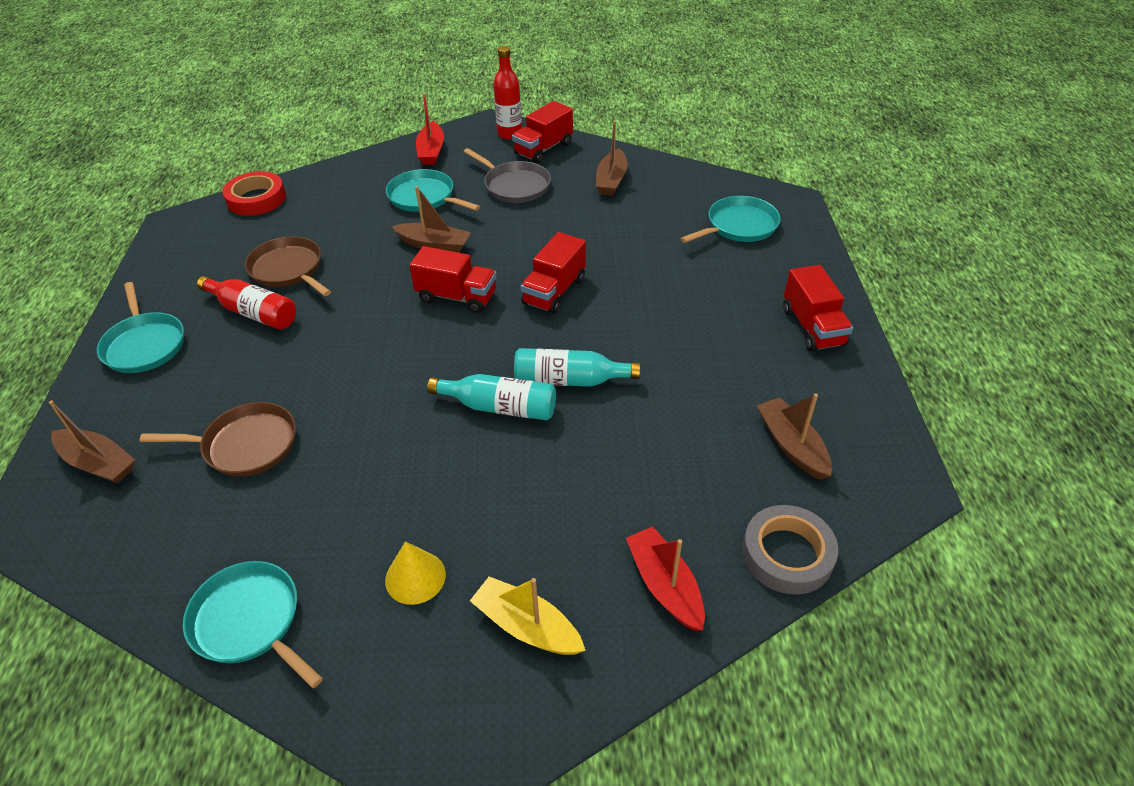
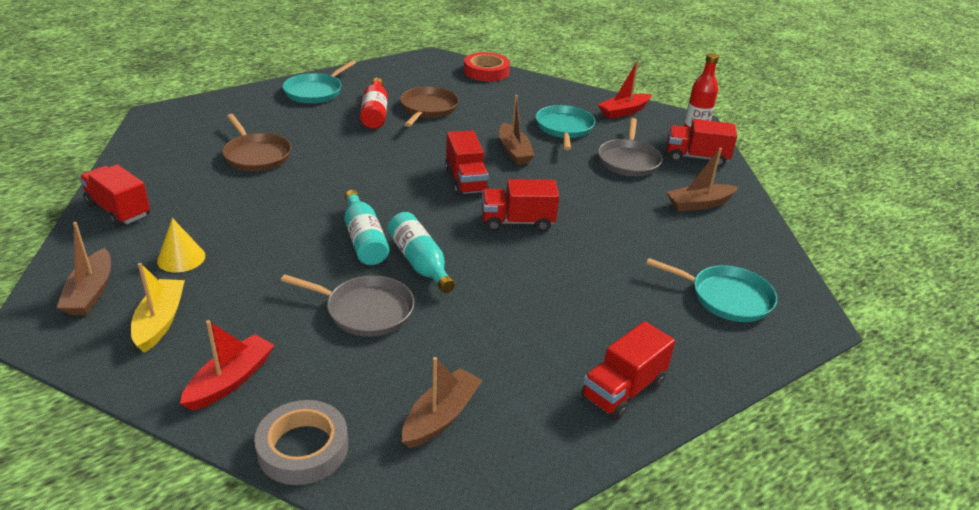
camera: 55 degrees right, 10 degrees down
brown boat [49,400,135,483] -> brown boat moved to [57,222,111,315]
turquoise pan [183,561,323,688] -> red truck [79,164,150,227]
none -> grey pan [281,274,414,337]

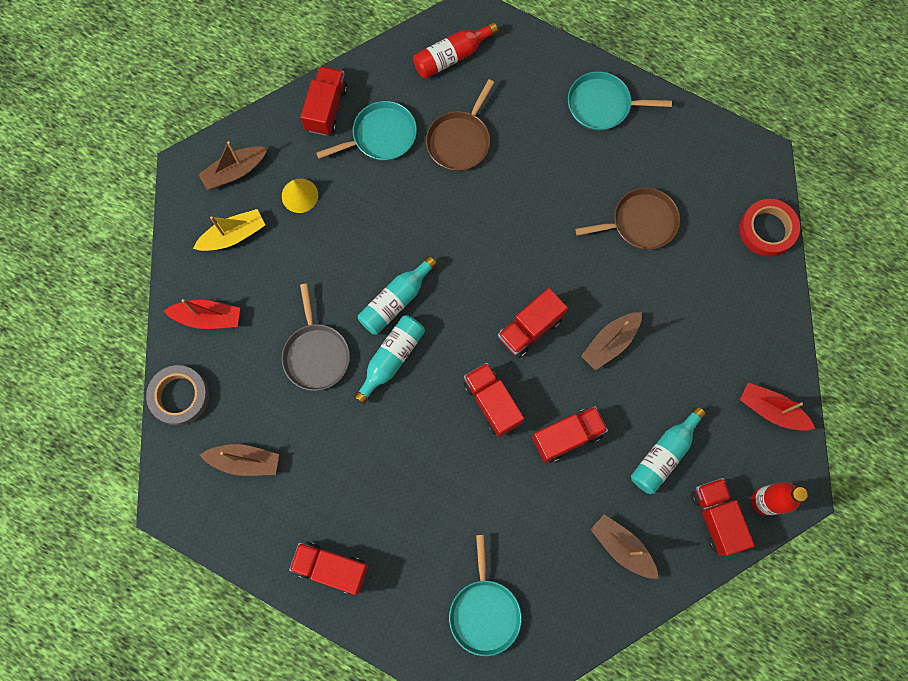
camera: 65 degrees right, 40 degrees up
red bottle [360,77,388,129] -> red bottle moved to [413,22,498,79]
turquoise pan [536,105,595,150] -> turquoise pan moved to [316,101,417,161]
grey pan [598,118,663,176] -> turquoise bottle [631,407,706,494]
none -> red truck [532,406,608,463]

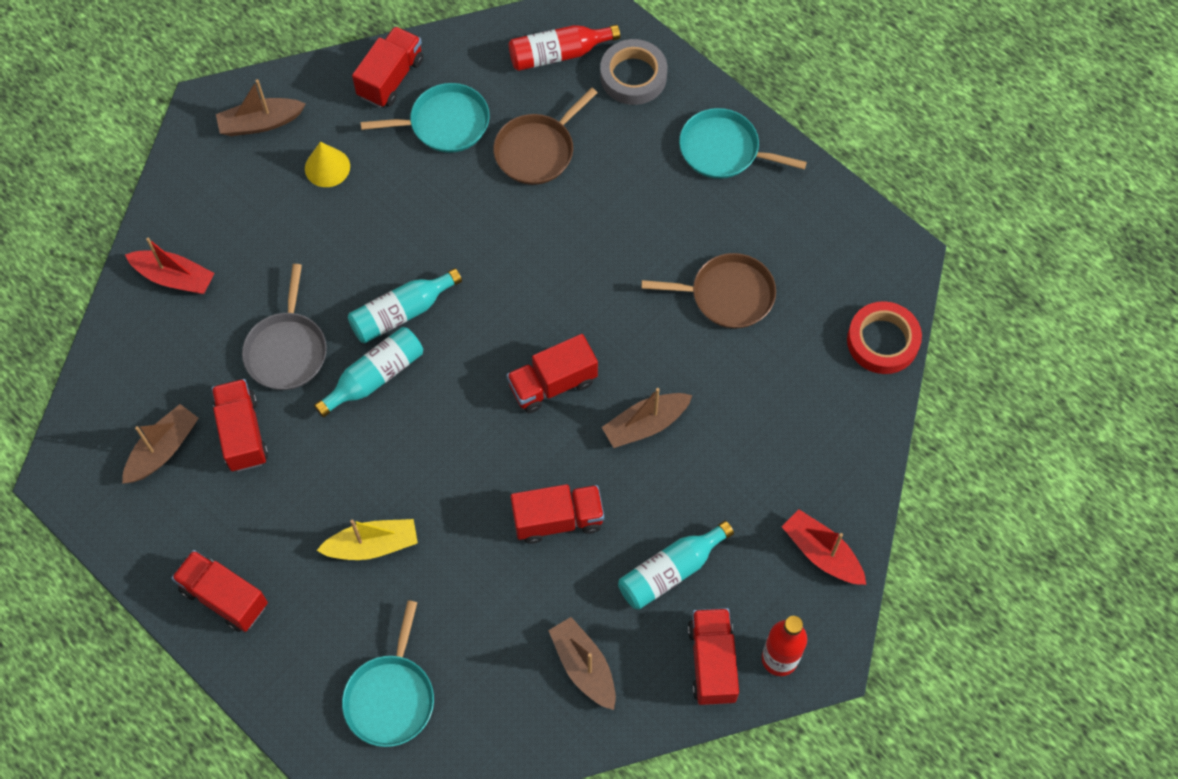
camera: 15 degrees right, 10 degrees down
grey tape [146,365,209,426] -> grey tape moved to [600,39,667,105]
yellow boat [193,209,265,251] -> yellow boat moved to [316,519,418,560]
brown boat [200,444,279,476] -> brown boat turned 75 degrees counterclockwise [122,404,199,484]
red truck [464,363,524,437] -> red truck moved to [212,379,268,472]

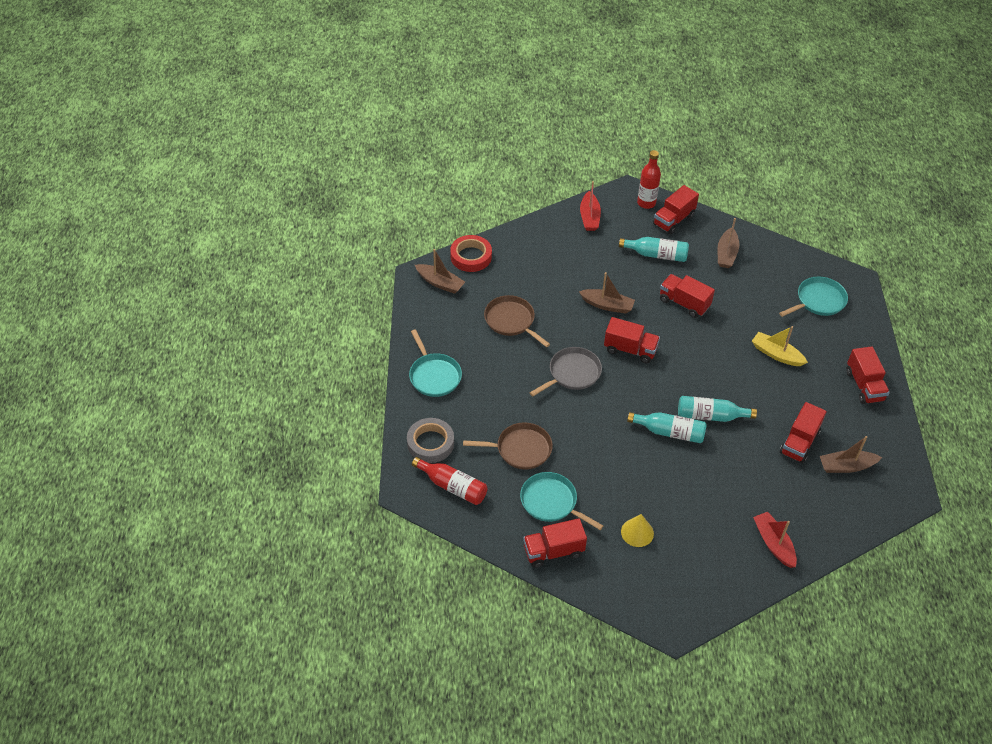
camera: 135 degrees left, 15 degrees down
brown boat [216,79,306,136] -> brown boat moved to [415,249,465,294]
grey pan [242,264,327,390] -> grey pan moved to [530,347,602,396]

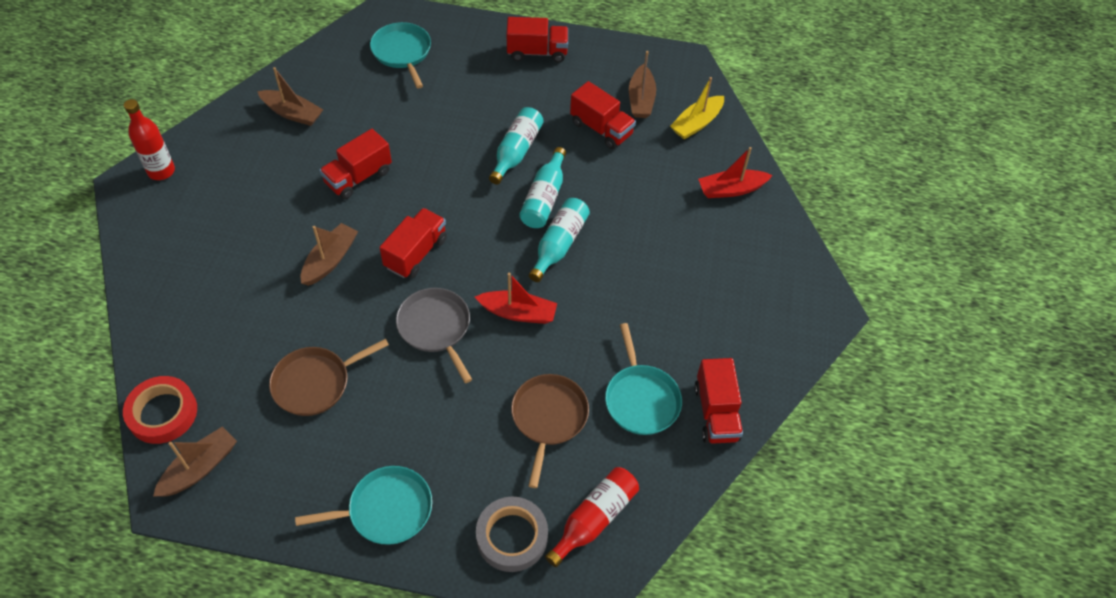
camera: 80 degrees left, 5 degrees up
turquoise pan [520,472,603,530] -> turquoise pan turned 60 degrees counterclockwise [605,323,682,435]
red boat [580,181,601,231] -> red boat moved to [475,273,557,324]
turquoise bottle [619,237,689,262] -> turquoise bottle moved to [489,107,544,185]
yellow cone [621,514,654,547] -> none
red truck [653,185,699,234] -> none
yellow boat [752,326,808,366] -> yellow boat moved to [670,77,724,139]

